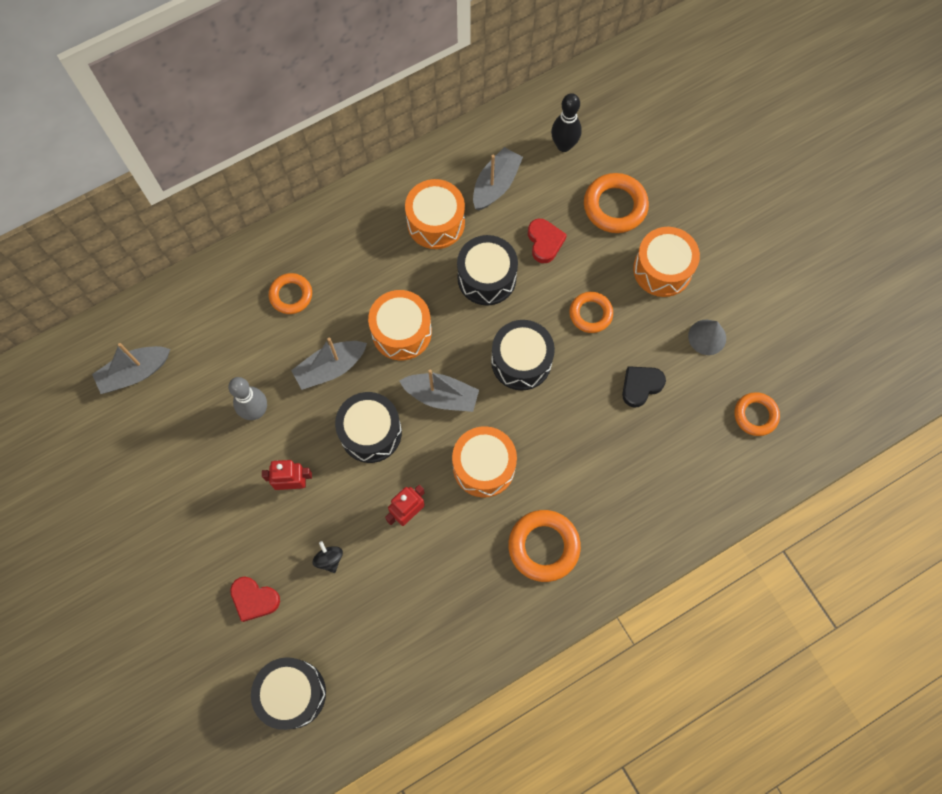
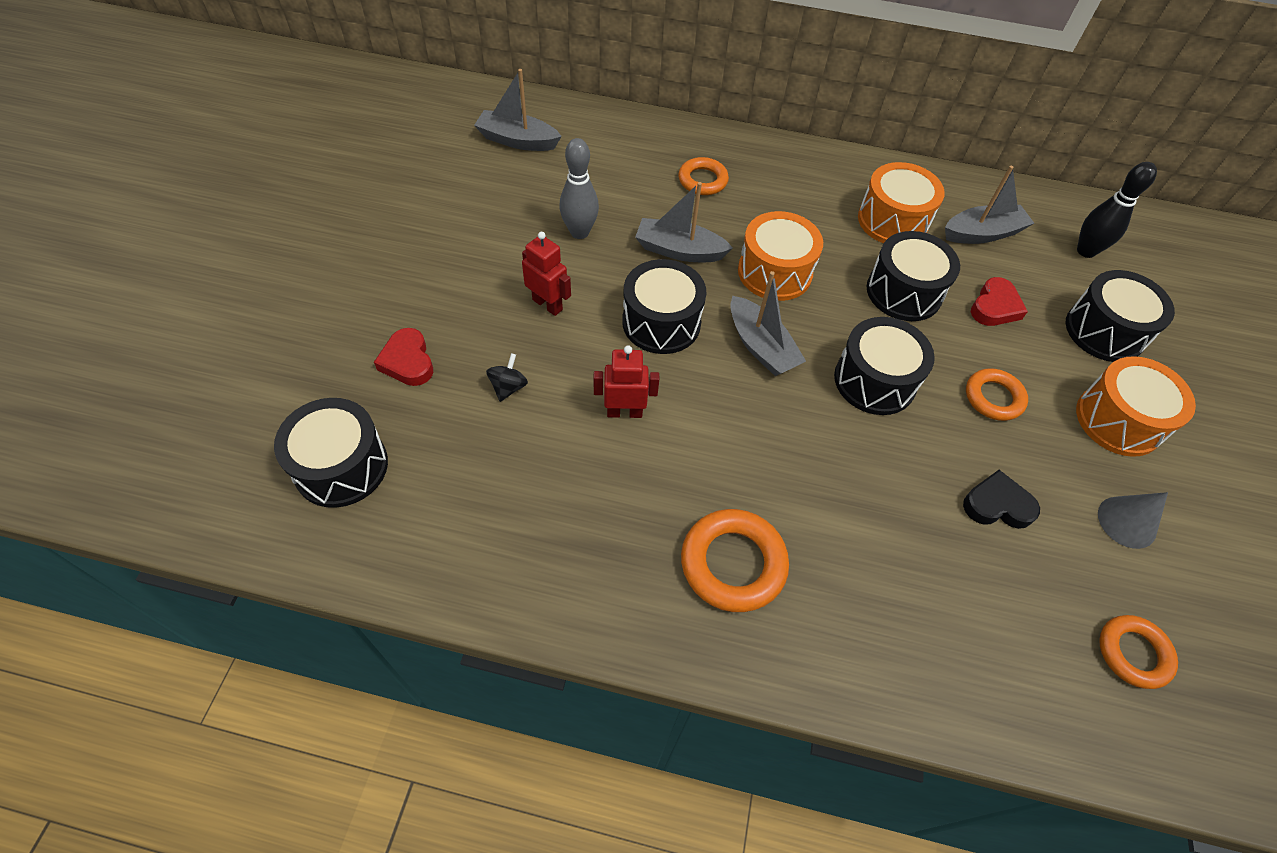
camera: 40 degrees right, 15 degrees down
orange drum [452,426,517,498] -> none
orange ring [584,173,649,233] -> black drum [1066,270,1175,362]

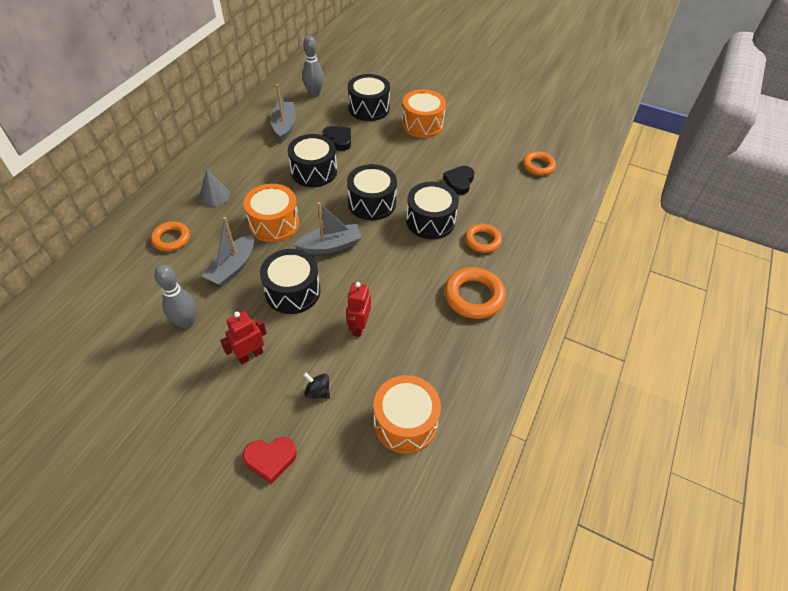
camera: 75 degrees left, 5 degrees down
black drum [274,398,388,508] -> black drum moved to [406,182,459,239]
grey boat [474,69,562,151] -> none
orange drum [858,162,945,243] -> orange drum moved to [373,375,441,454]
orange ring [966,368,1028,421] -> orange ring moved to [465,224,502,253]
red heart [971,277,1028,326] -> black heart [322,126,351,151]
black bowling pin [1077,162,1157,258] -> grey bowling pin [302,36,324,97]
grey cone [1098,492,1168,549] -> grey cone moved to [199,169,230,206]

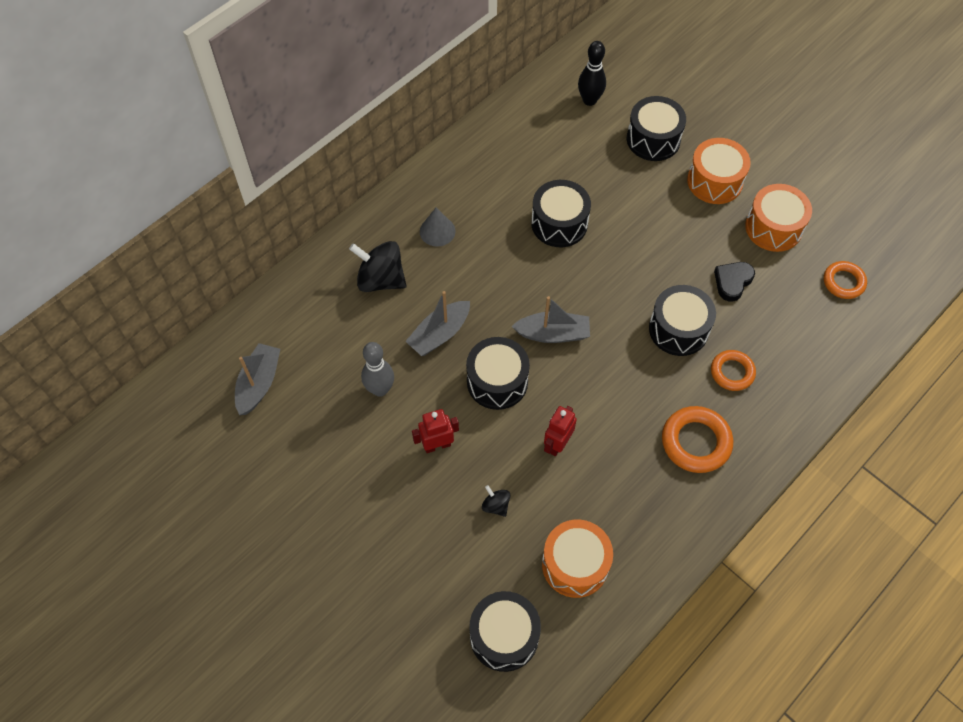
camera: 20 degrees right, 10 degrees up
orange ring [151,222,190,251] -> black spinning top [349,241,407,292]
red heart [242,437,297,484] -> none
orange drum [243,184,299,242] -> orange drum moved to [745,184,812,252]
grey boat [271,84,296,142] -> grey boat moved to [235,343,281,415]
grey bowling pin [302,36,324,97] -> black bowling pin [578,41,606,106]
black heart [322,126,351,151] -> none
black drum [347,164,397,220] -> black drum moved to [469,591,541,672]

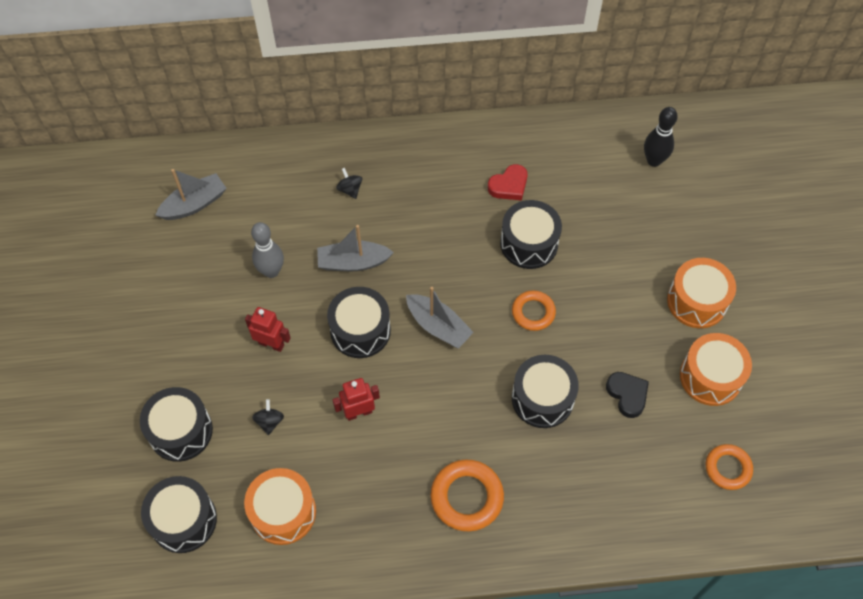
camera: 40 degrees right, 0 degrees up
black spinning top [349,241,407,292] -> black spinning top [336,168,362,199], size x0.49
grey cone [420,208,456,247] -> none
black drum [627,96,686,161] -> black drum moved to [140,387,213,462]
orange ring [711,350,756,391] -> orange ring moved to [512,290,556,331]
black heart [714,262,755,302] -> black heart turned 75 degrees clockwise [606,372,649,418]
none -> red heart [488,164,528,200]

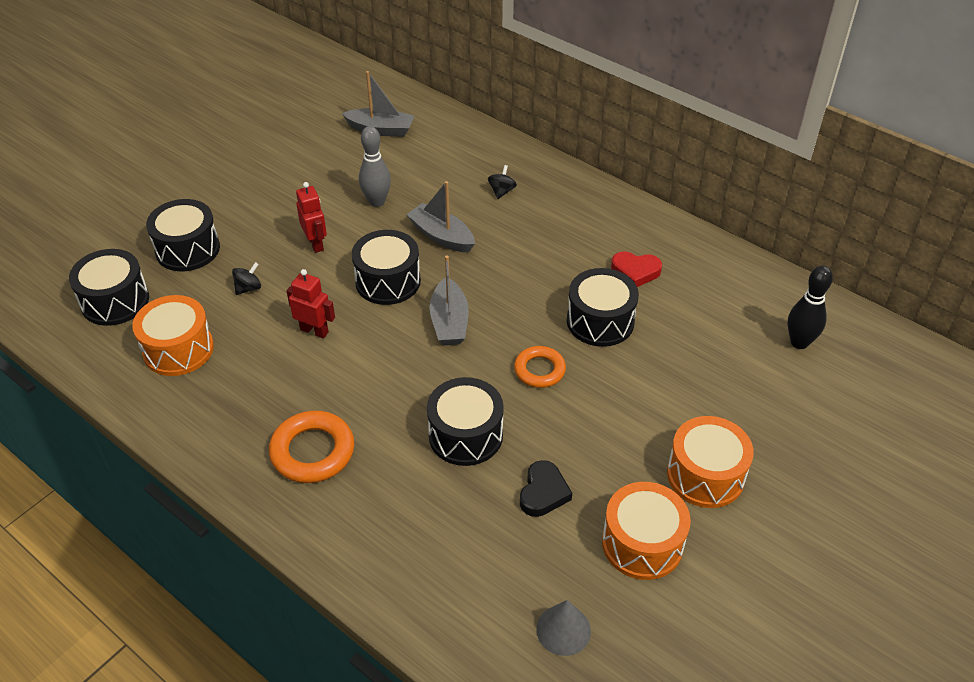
camera: 45 degrees right, 15 degrees down
orange ring [706,444,753,490] -> grey cone [536,600,591,656]

